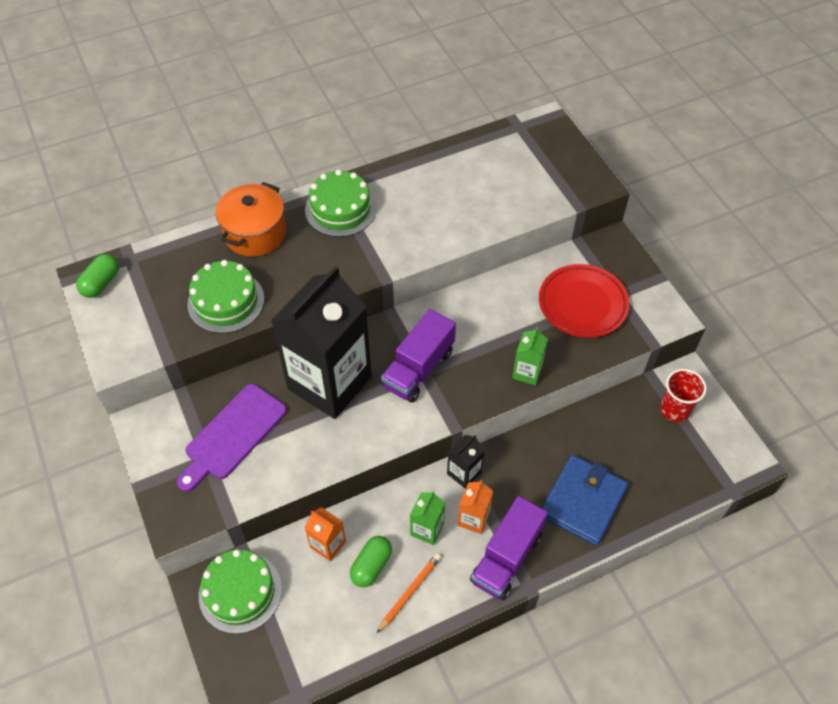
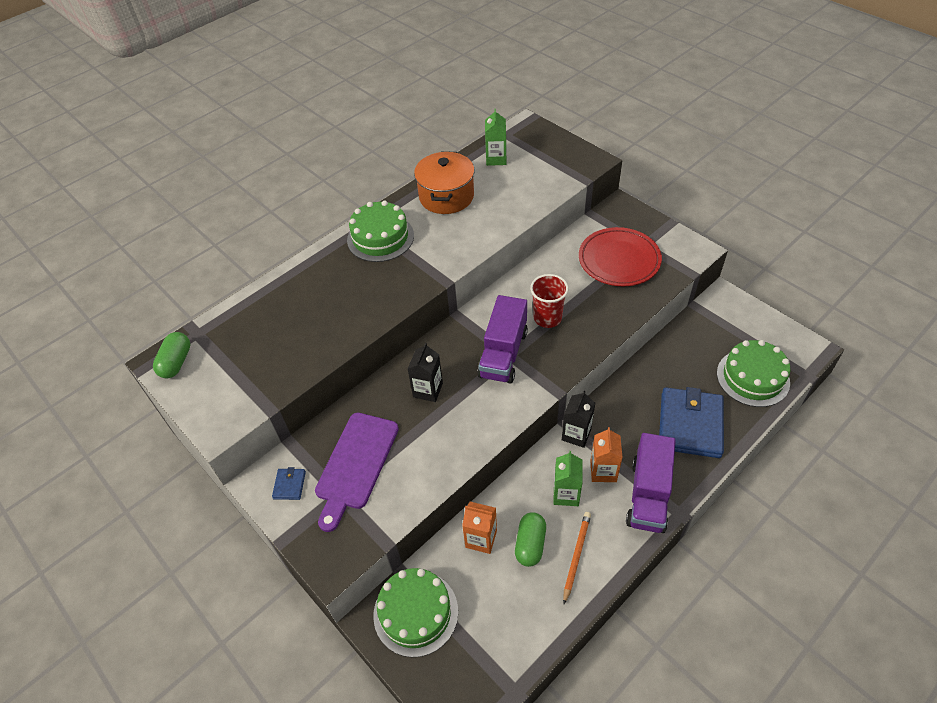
camera: 15 degrees left, 5 degrees down
green cake [187,260,264,333] -> green cake moved to [717,340,790,407]
orange pot [216,182,286,257] -> orange pot moved to [414,151,474,214]
black carton [271,266,372,419] -> black carton [408,343,443,402], size x0.41
green carton [512,327,548,386] -> green carton moved to [485,109,506,166]
red cup [660,369,707,422] -> red cup moved to [530,274,569,328]
none -> blue wallet [272,467,306,500]

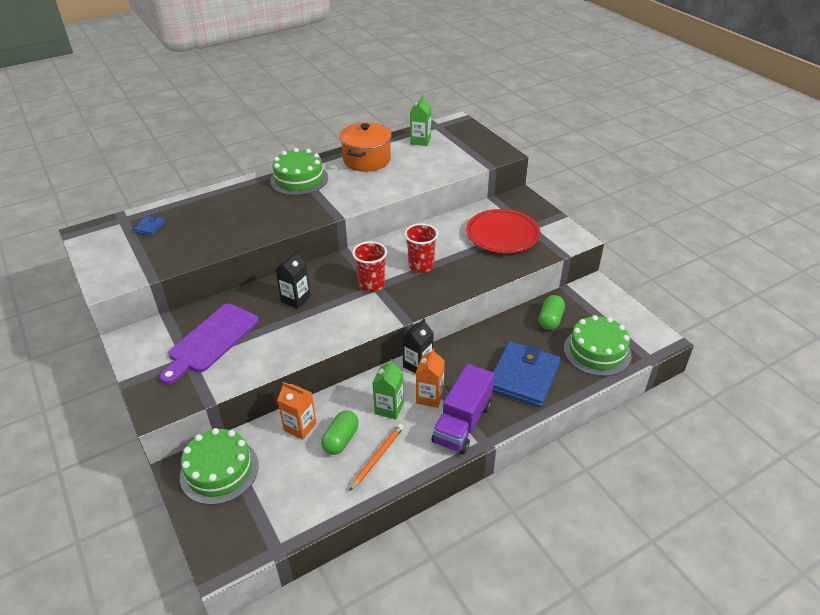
camera: 10 degrees right, 10 degrees down
green capsule [153,332,190,378] -> green capsule moved to [539,295,565,330]
blue wallet [272,467,306,500] -> blue wallet moved to [133,215,165,236]
purple truck [477,295,528,384] -> red cup [352,241,387,292]

